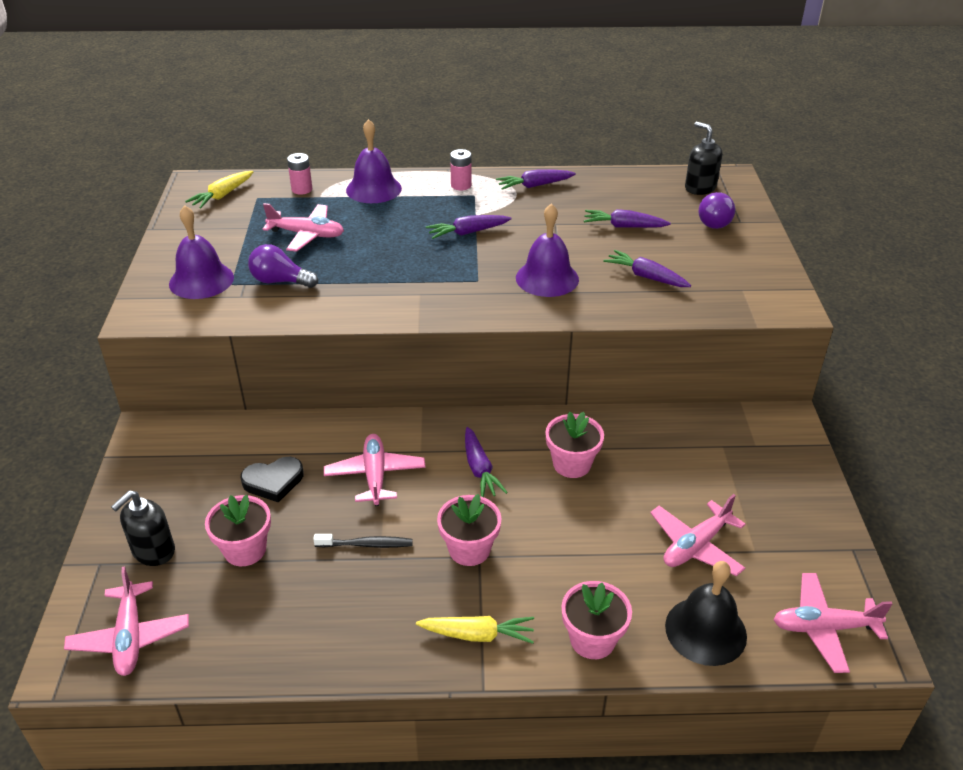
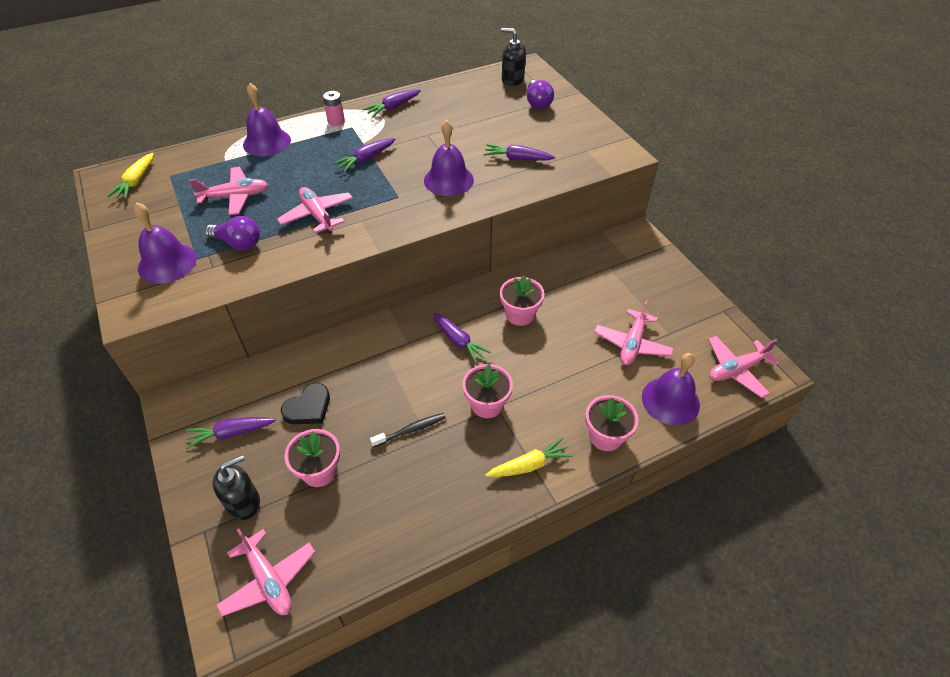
camera: 25 degrees left, 10 degrees up
black soap dispenser [111,491,175,566] -> black soap dispenser turned 135 degrees counterclockwise [212,455,260,520]
purple light bulb [248,244,318,288] -> purple light bulb turned 150 degrees counterclockwise [205,216,260,250]
pink battery [287,153,313,195] -> none
pink plane [324,434,425,506] -> pink plane moved to [277,187,353,234]
purple carrot [584,209,671,228] -> purple carrot moved to [186,417,276,449]
black bell [665,561,747,666] -> purple bell [642,353,700,425]

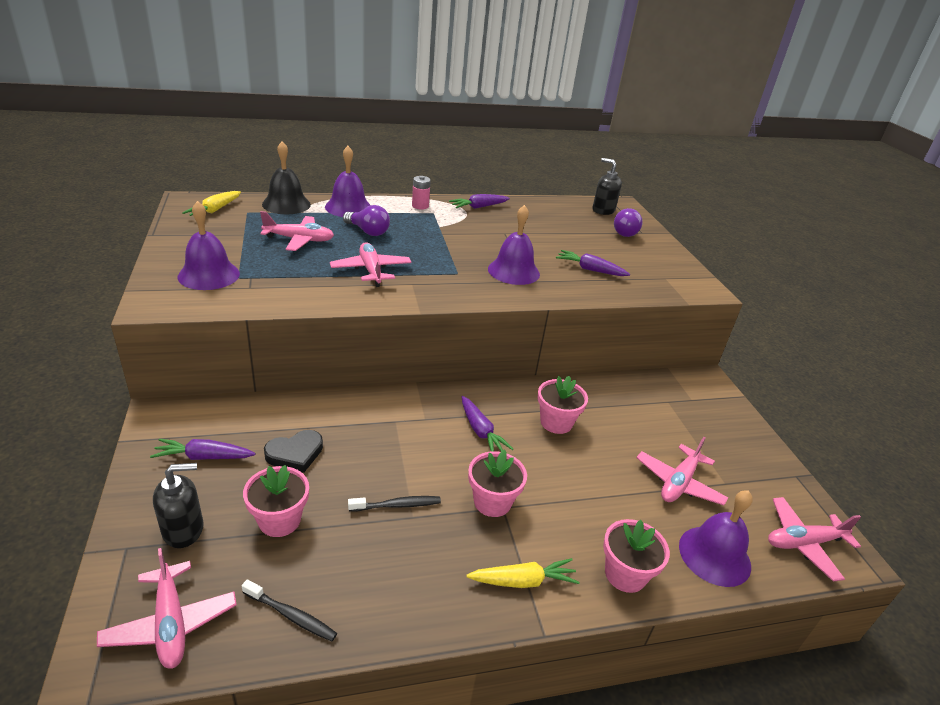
camera: 10 degrees right, 15 degrees down
purple light bulb [205,216,260,250] -> purple light bulb moved to [343,205,390,236]
purple carrot [333,138,396,172] -> none
none -> black toothbrush [242,579,337,641]
none -> black bell [262,141,311,214]

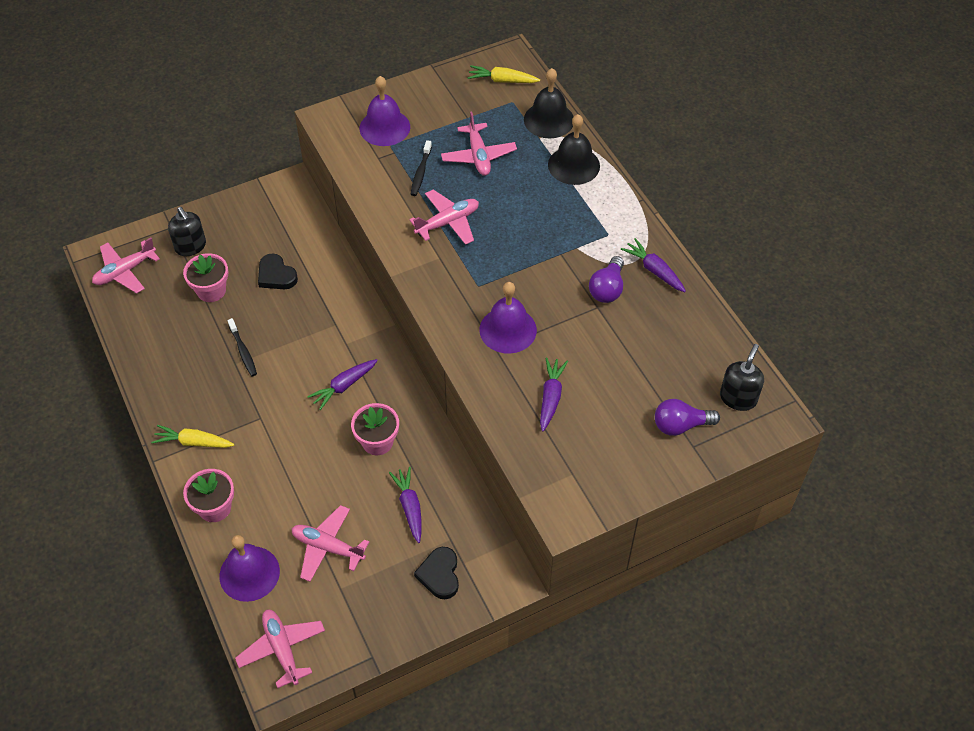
camera: 80 degrees right, 20 degrees up
purple carrot [150,439,256,460] -> purple carrot moved to [389,467,422,543]
black toothbrush [242,579,337,641] -> black toothbrush moved to [411,140,432,196]
purple bell [325,146,371,217] -> black bell [548,114,600,185]
purple light bulb [343,205,390,236] -> purple light bulb moved to [589,256,624,303]
pink battery [412,176,431,210] -> none
yellow carrot [466,558,580,588] -> yellow carrot turned 120 degrees clockwise [152,425,234,448]
pink flower pot [468,449,527,517] -> none
none -> black heart [414,547,459,599]

